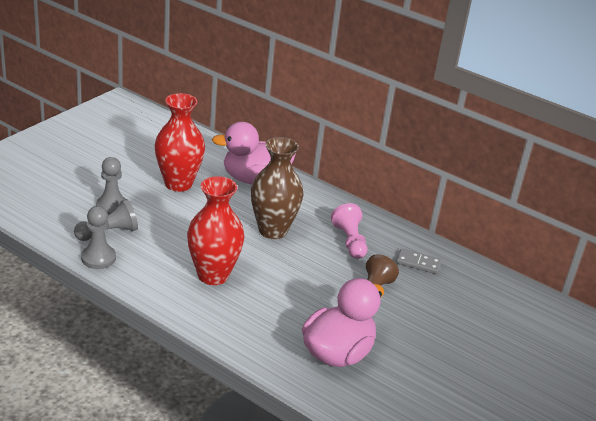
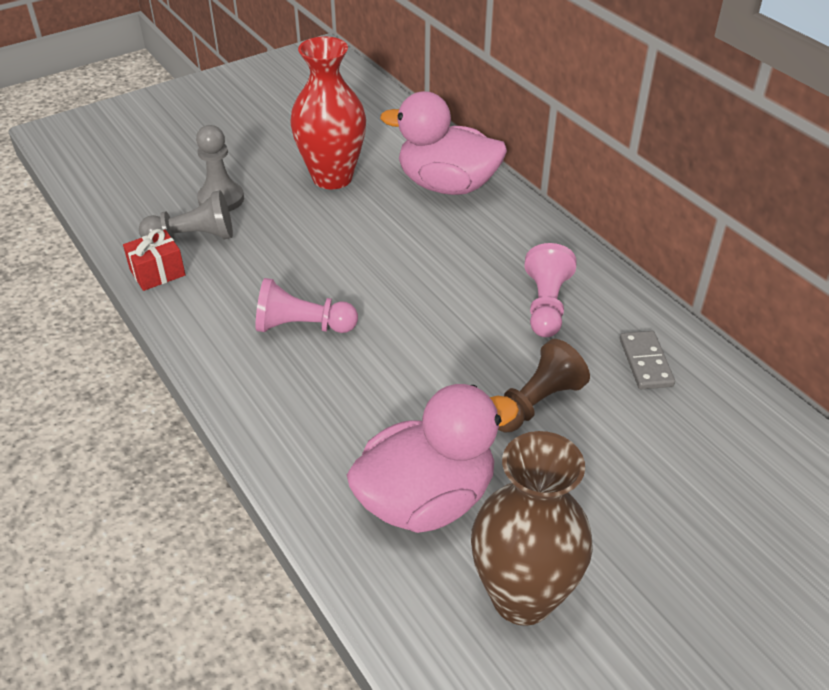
camera: 25 degrees right, 10 degrees up
grey pawn [81,206,116,269] -> red gift [123,229,186,291]
red vase [187,176,245,285] -> pink pawn [256,278,358,333]
brown vase [251,137,304,239] -> brown vase moved to [471,431,593,626]
grey domino [396,249,442,274] -> grey domino turned 45 degrees clockwise [620,331,675,389]

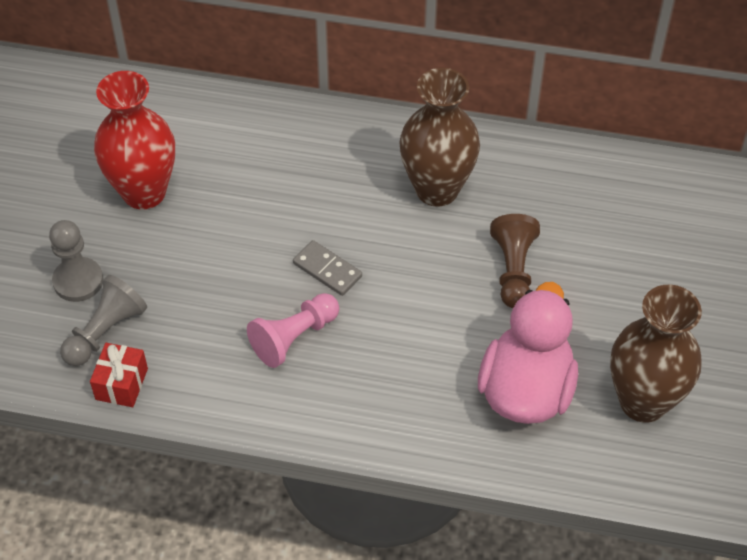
camera: 45 degrees left, 10 degrees up
pink duck [380,91,507,195] -> none
pink pawn [524,243,577,337] -> brown vase [399,68,480,207]
grey domino [620,331,675,389] -> grey domino moved to [293,240,362,296]

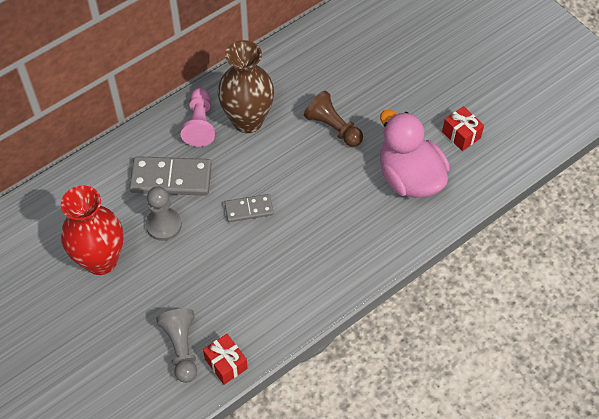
camera: 50 degrees left, 5 degrees up
grey pawn [49,220,103,302] -> grey pawn moved to [146,187,182,241]
pink pawn [247,293,339,368] -> pink pawn moved to [181,88,215,147]
brown vase [610,285,702,423] -> red gift [442,106,484,151]
none -> grey domino [129,156,212,196]

